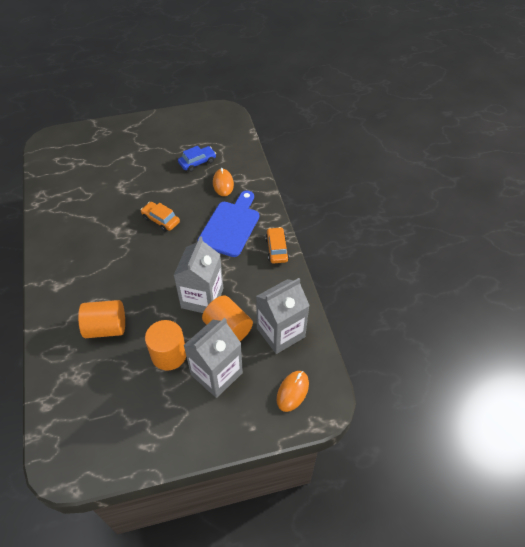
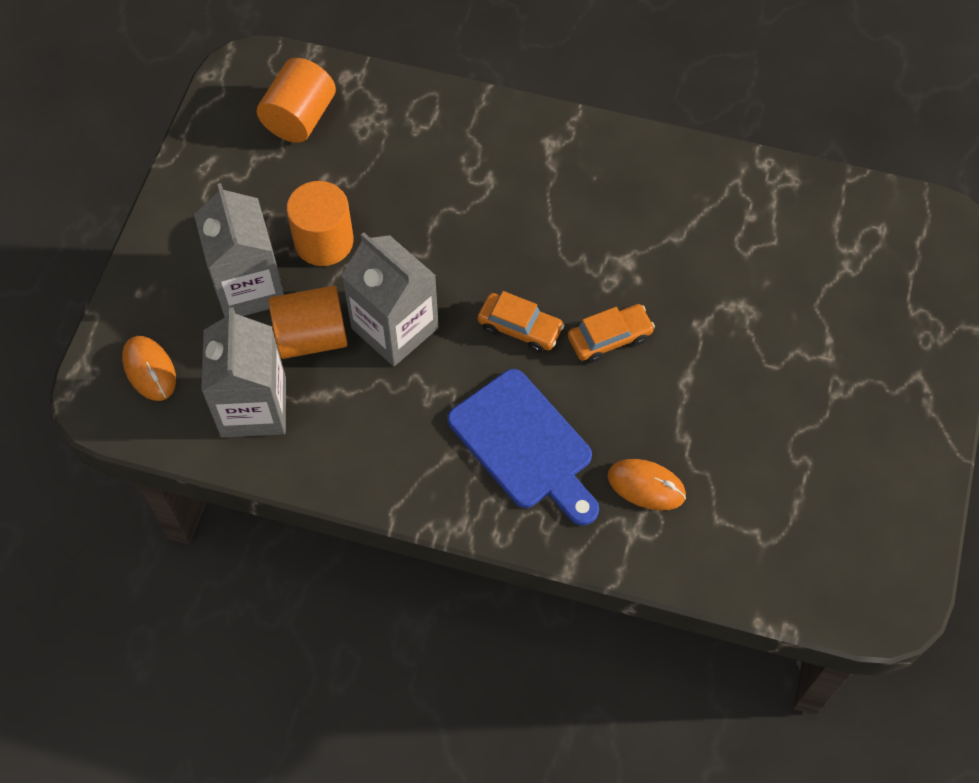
camera: 120 degrees right, 10 degrees up
orange cylinder [78,300,125,338] -> orange cylinder moved to [257,58,336,143]
blue car [178,146,216,172] -> none
orange car [265,227,289,263] -> orange car moved to [478,291,564,353]

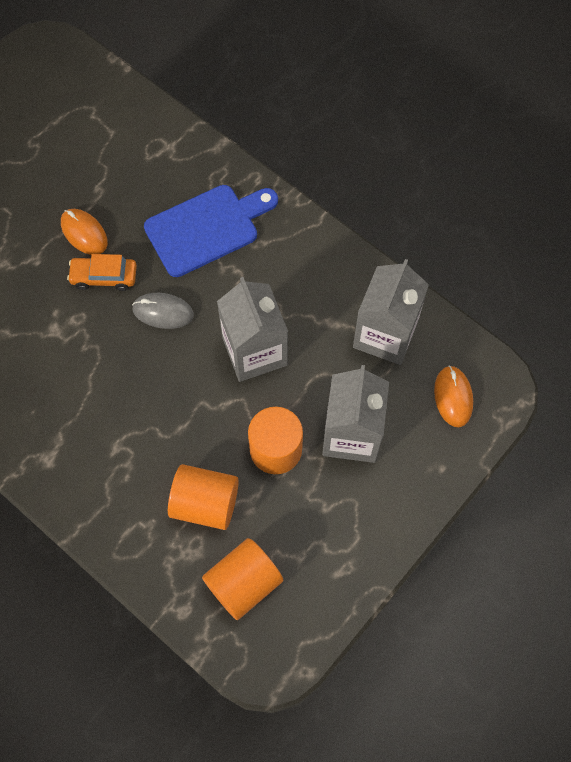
camera: 155 degrees left, 5 degrees up
orange cylinder [269,286,347,359] -> orange cylinder moved to [168,464,239,530]
blue cutting board [448,369,599,526] -> blue cutting board turned 75 degrees clockwise [144,185,278,277]
orange car [478,291,564,353] -> grey mouse [132,293,194,329]
orange mouse [607,459,686,510] -> orange mouse moved to [61,209,108,255]

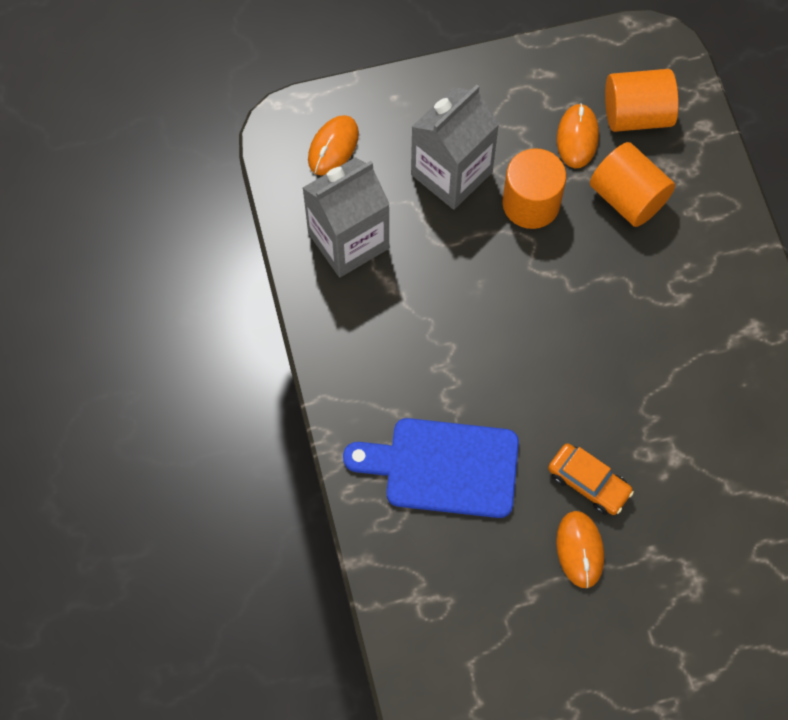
camera: 145 degrees left, 0 degrees up
grey mouse [132,293,194,329] -> none
grey carton [217,277,288,382] -> none
none -> orange mouse [557,103,599,168]

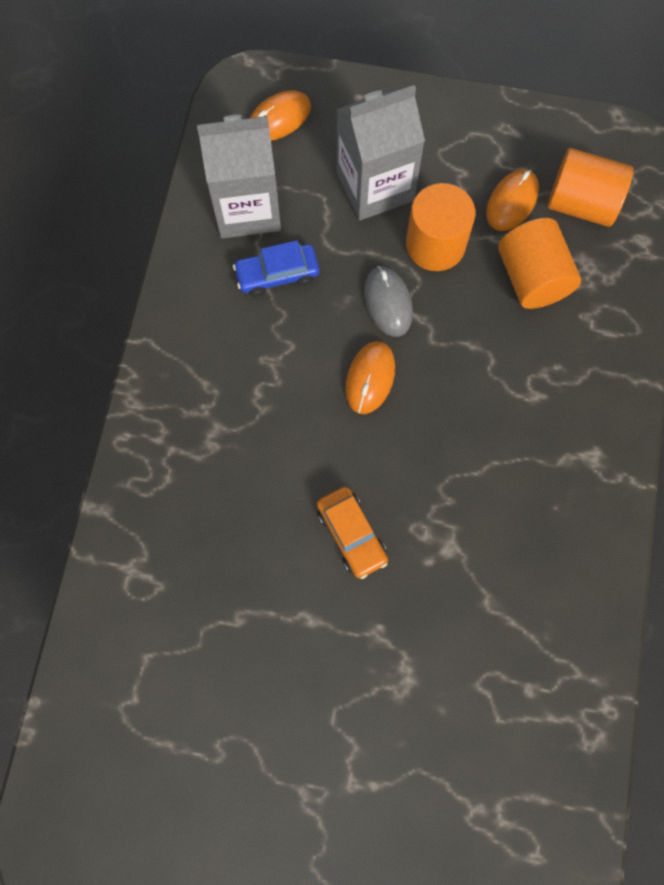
camera: 25 degrees right, 5 degrees up
blue cutting board [343,418,519,518] -> none
orange mouse [556,511,604,588] -> orange mouse moved to [345,341,395,414]
none -> blue car [233,240,320,297]
none -> grey mouse [364,266,413,337]

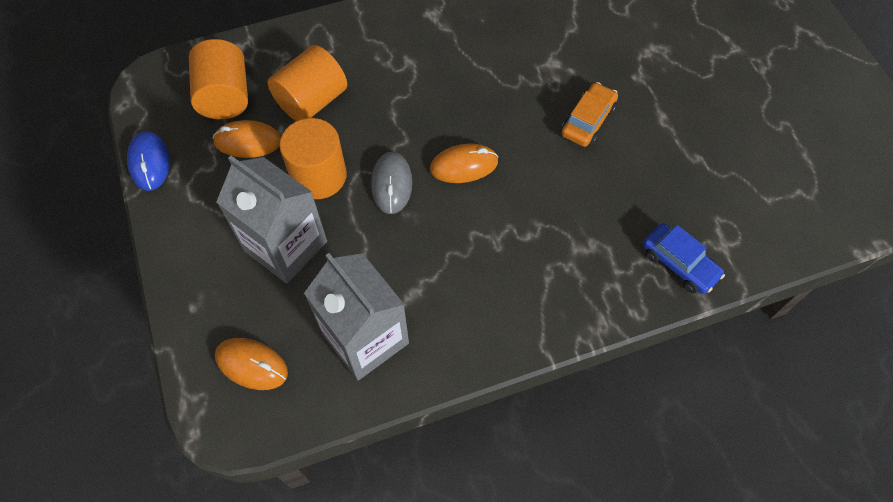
camera: 120 degrees left, 10 degrees down
blue car [233,240,320,297] -> blue car moved to [643,223,725,294]
grey mouse [364,266,413,337] -> grey mouse turned 45 degrees counterclockwise [371,152,413,214]
none -> blue mouse [127,131,170,191]

